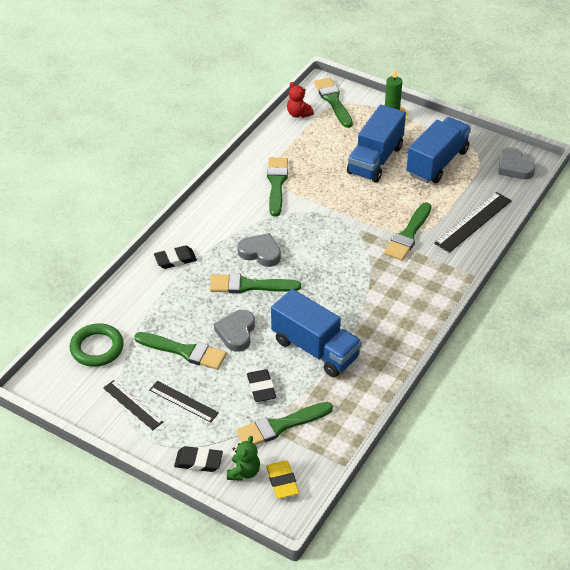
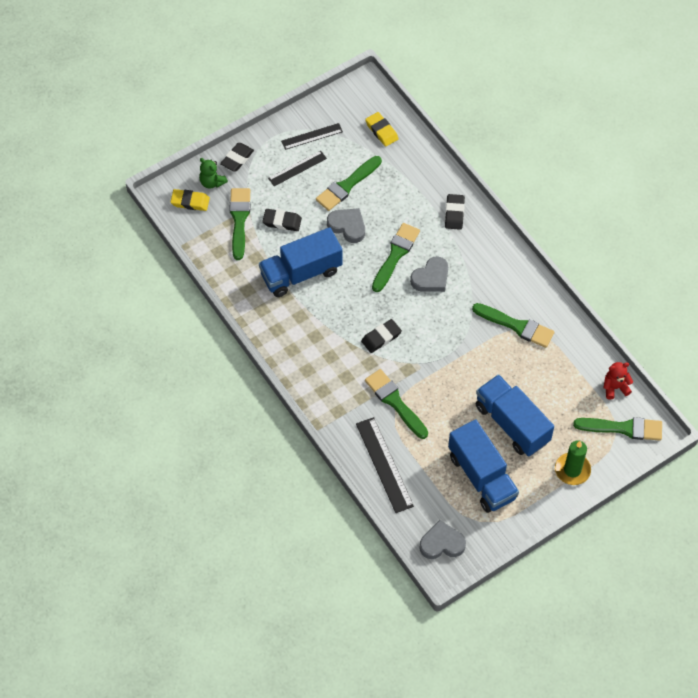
camera: 115 degrees right, 15 degrees up
green ring [70,323,124,367] -> yellow eraser [365,112,399,146]
none -> black eraser [361,319,402,353]

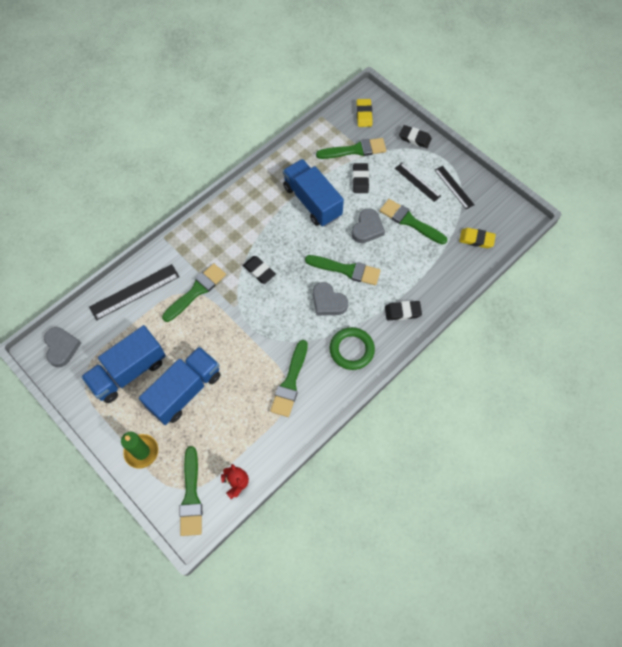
camera: 80 degrees right, 5 degrees up
green teddy bear [199,158,228,189] -> none
yellow eraser [365,112,399,146] -> yellow eraser turned 60 degrees clockwise [459,228,496,248]
none -> green ring [330,327,375,370]

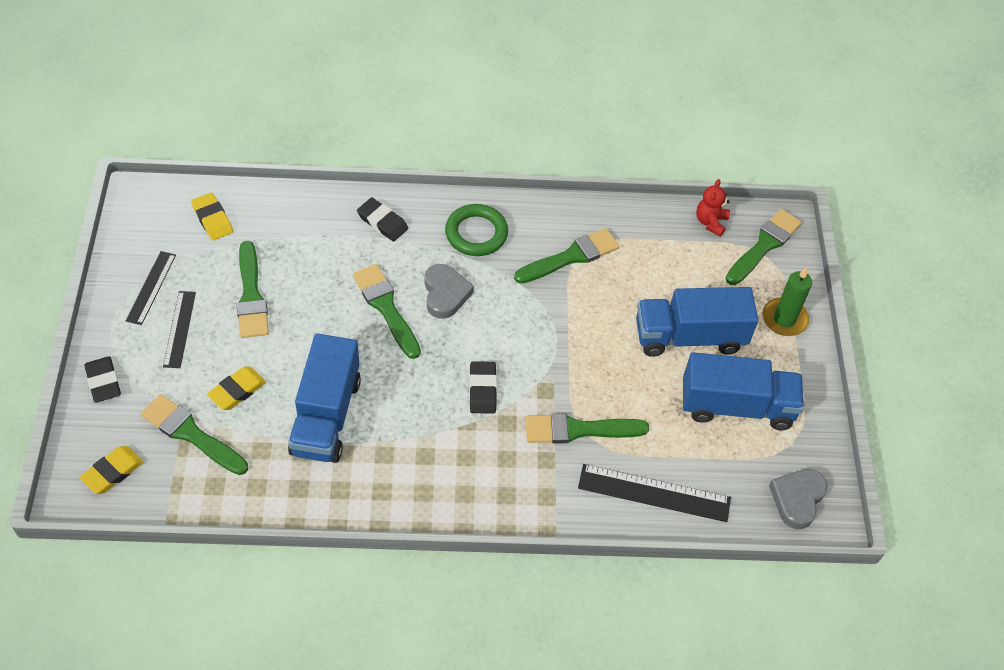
camera: 140 degrees left, 10 degrees down
grey heart [352,208,385,243] -> none
black eraser [353,163,369,193] -> yellow eraser [207,367,266,410]

